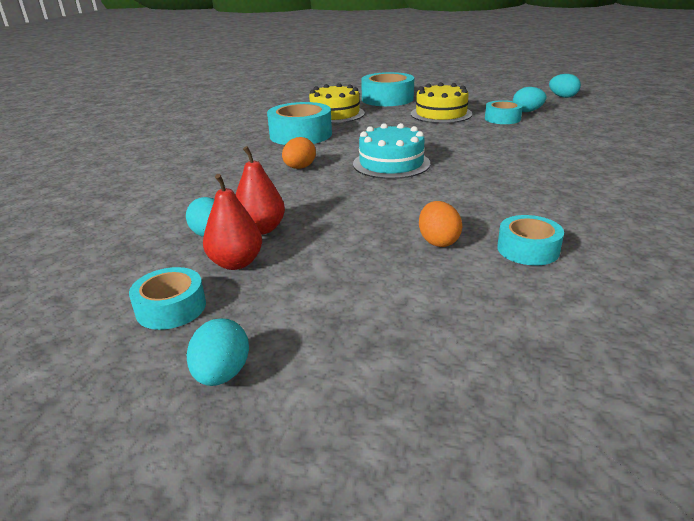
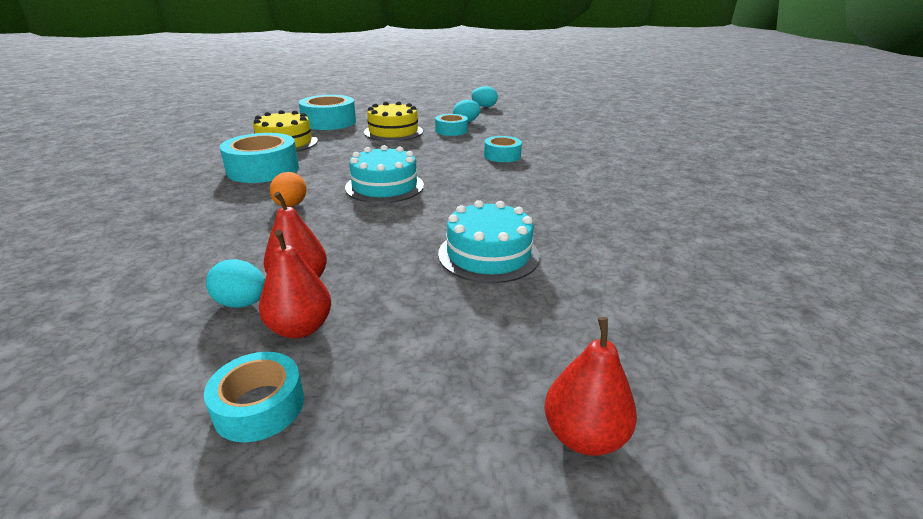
camera: 30 degrees left, 0 degrees up
turquoise egg [187,318,249,386] -> none
orange egg [419,201,462,247] -> turquoise cake [438,200,540,283]
turquoise tape [497,215,564,265] -> turquoise tape moved to [484,136,522,162]
none -> red pear [544,317,637,456]

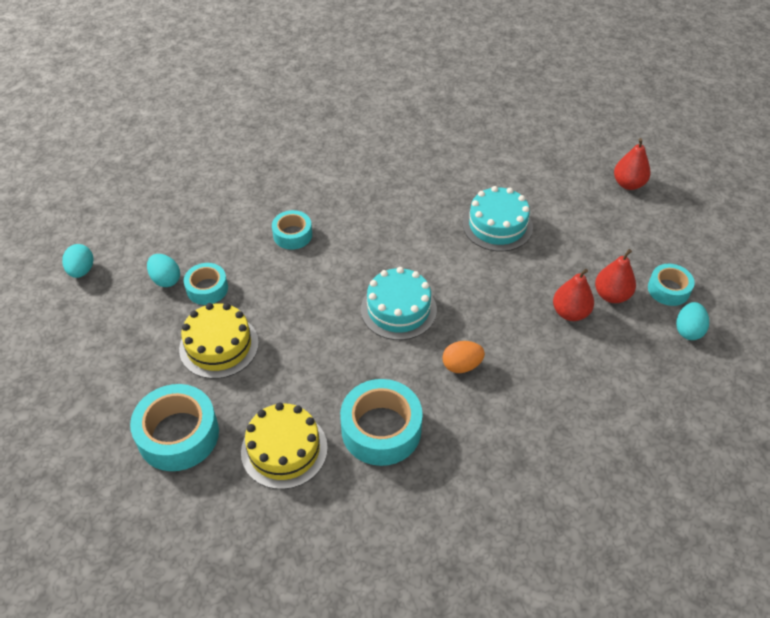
camera: 100 degrees left, 20 degrees up
turquoise egg [206,259,265,308] -> turquoise egg moved to [676,302,709,340]

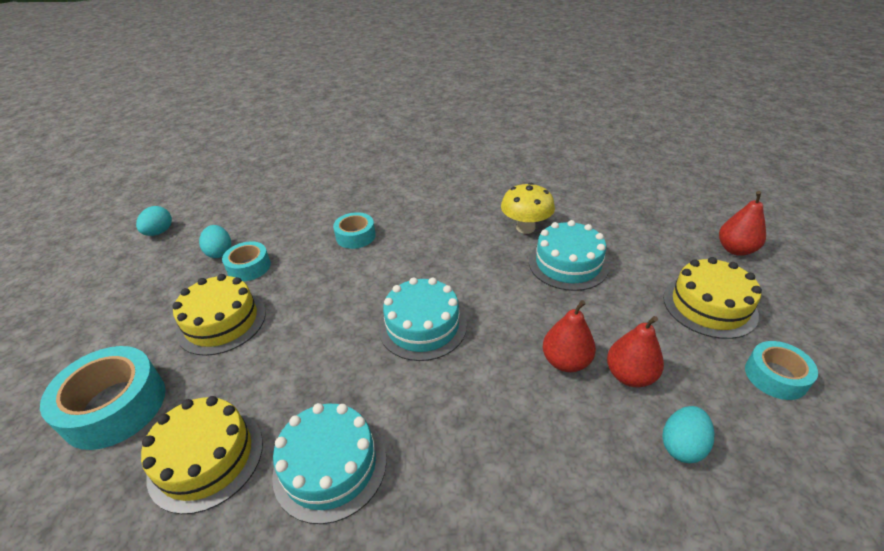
camera: 20 degrees right, 10 degrees down
turquoise tape [340,379,423,466] -> turquoise cake [272,403,387,524]
orange egg [442,341,485,373] -> none
red pear [595,249,636,303] -> red pear moved to [543,300,596,372]
turquoise egg [676,302,709,340] -> turquoise egg moved to [662,406,714,463]
none -> yellow mushroom [501,183,555,234]
none -> yellow cake [663,257,762,339]

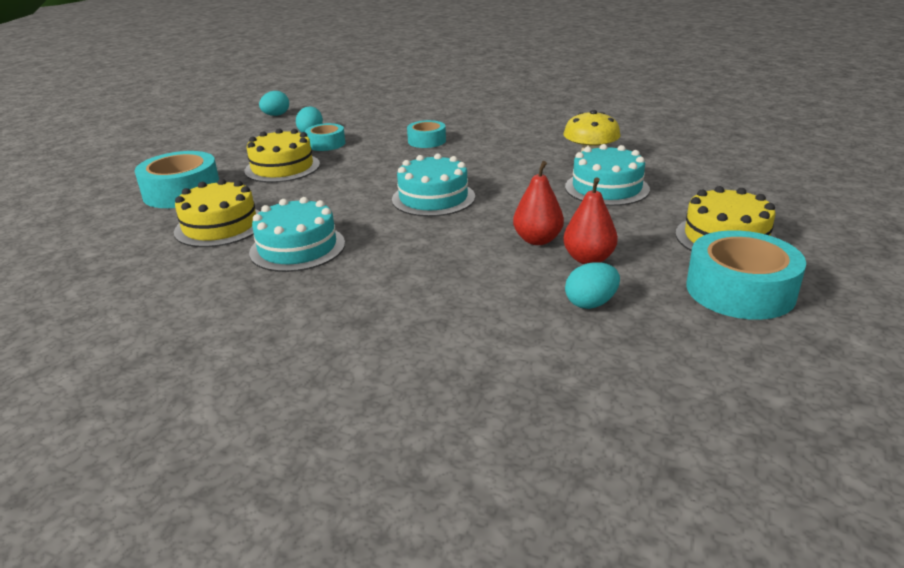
camera: 25 degrees right, 10 degrees down
red pear [719,191,766,256] -> none
turquoise tape [745,341,818,400] -> turquoise tape [686,230,806,320], size x1.70

